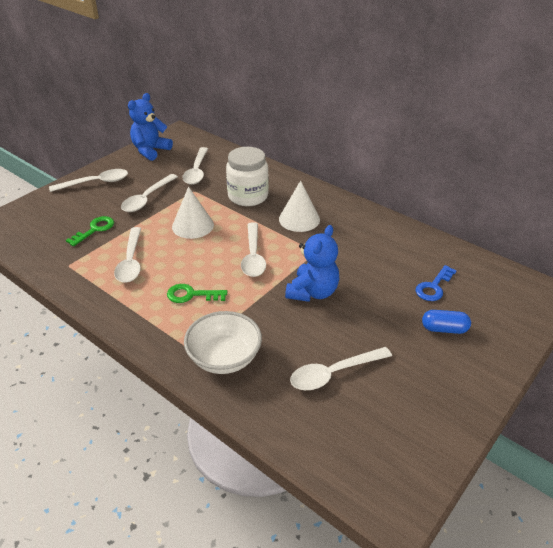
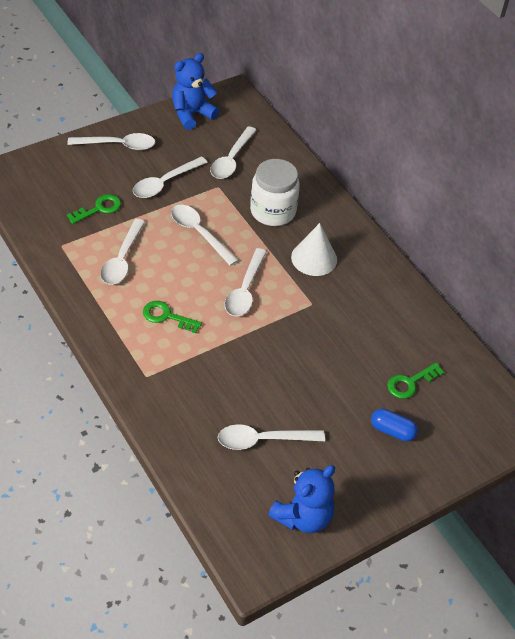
camera: 15 degrees right, 10 degrees up
white cone [172,187,214,239] -> white spoon [171,205,238,266]
white bowl [184,311,262,374] -> none
blue teddy bear [285,225,339,302] -> blue teddy bear moved to [268,465,335,533]
blue key [415,265,457,301] -> green key [387,363,444,399]

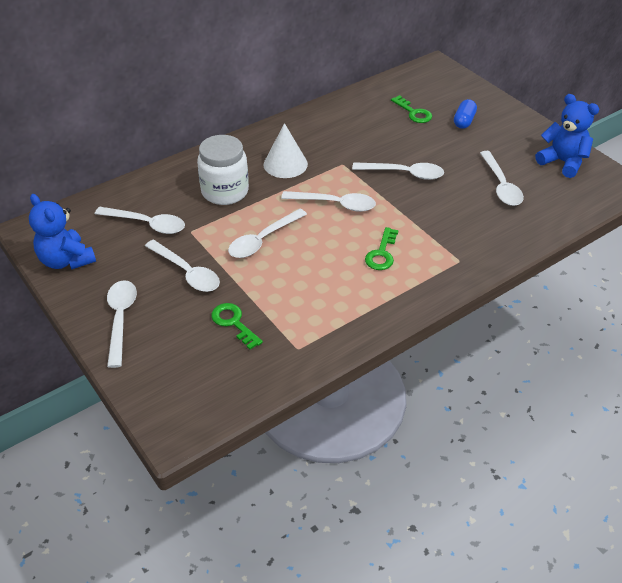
camera: 90 degrees left, 5 degrees down
white spoon [100,219,145,285] -> white spoon moved to [352,162,444,180]

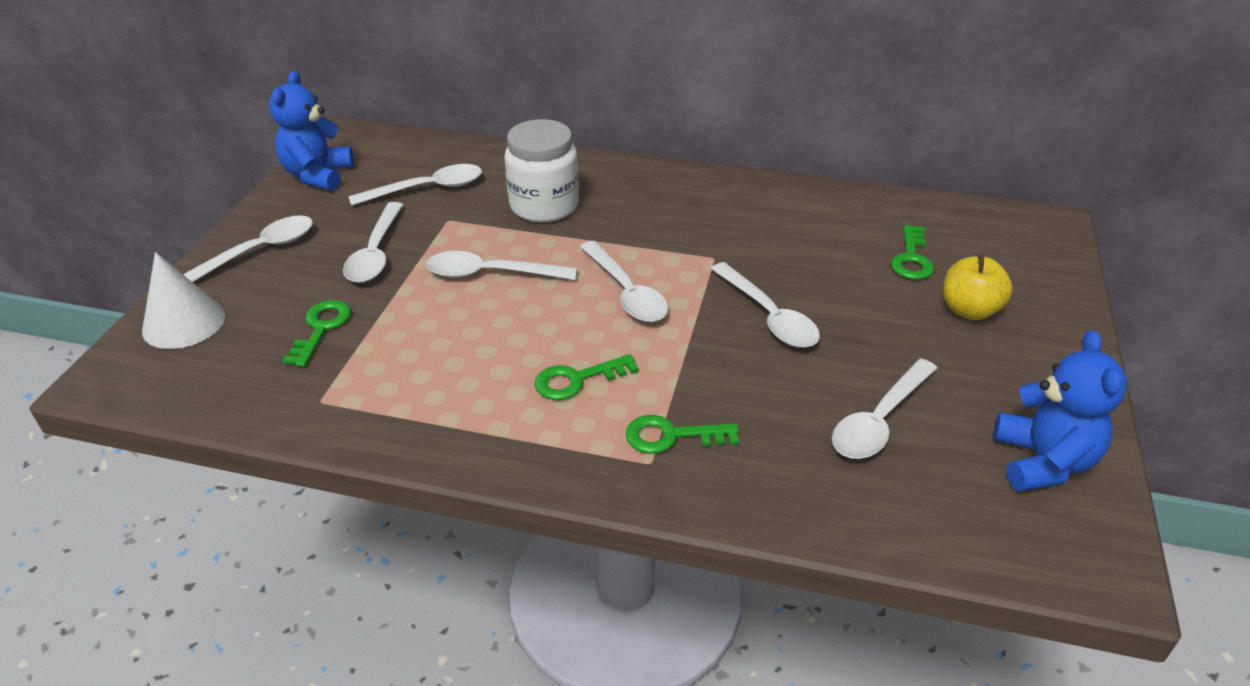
camera: 50 degrees right, 5 degrees down
white spoon [95,207,185,234] -> white spoon turned 90 degrees counterclockwise [348,164,482,206]
white cone [264,123,308,178] -> white cone moved to [142,252,225,349]
blue capsule [454,99,477,129] -> yellow apple [943,254,1013,320]
none -> green key [626,415,739,454]

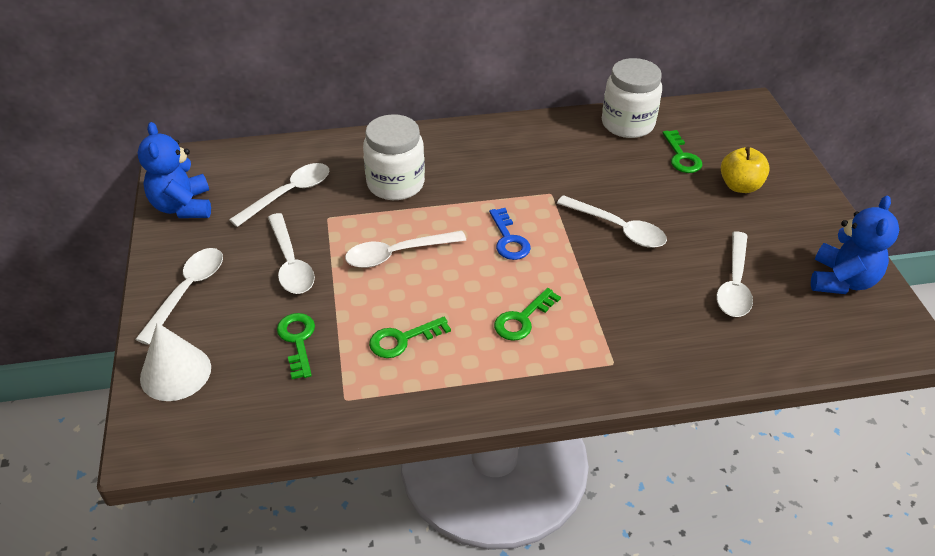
camera: 25 degrees left, 5 degrees up
white spoon [580,241,668,322] -> blue key [489,208,531,260]
green key [626,415,739,454] -> green key moved to [369,317,451,358]
blue teddy bear [993,330,1127,492] -> blue teddy bear turned 45 degrees clockwise [811,196,899,294]
none -> white jar [602,58,662,138]

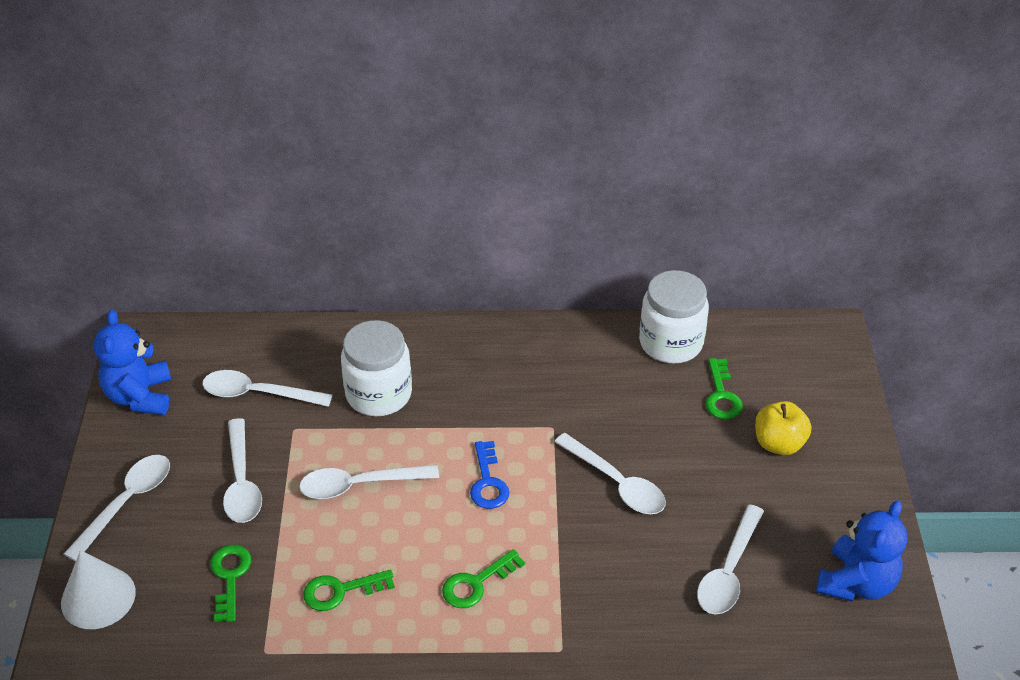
camera: 10 degrees right, 0 degrees up
white spoon [229,163,329,227] -> white spoon turned 135 degrees counterclockwise [202,370,332,407]

